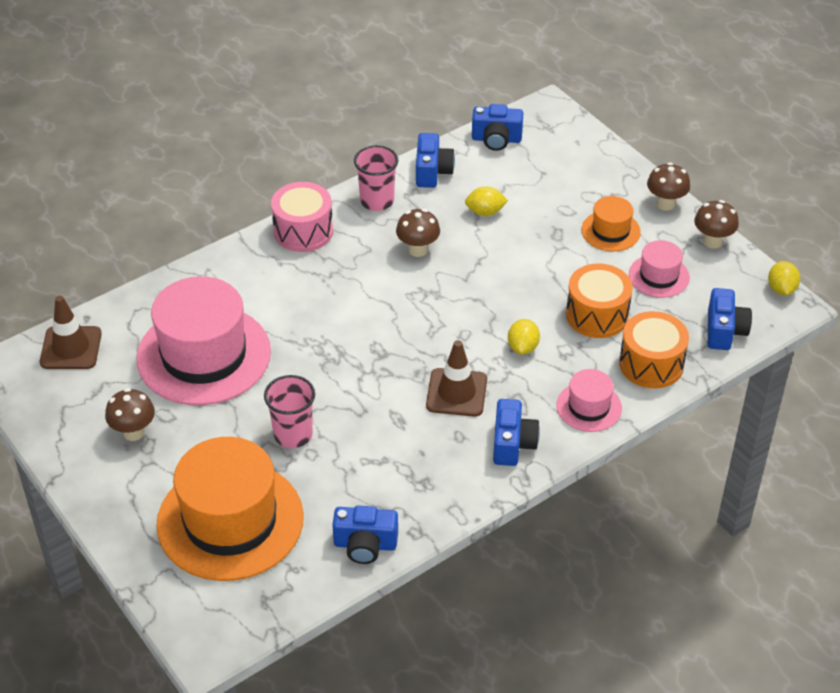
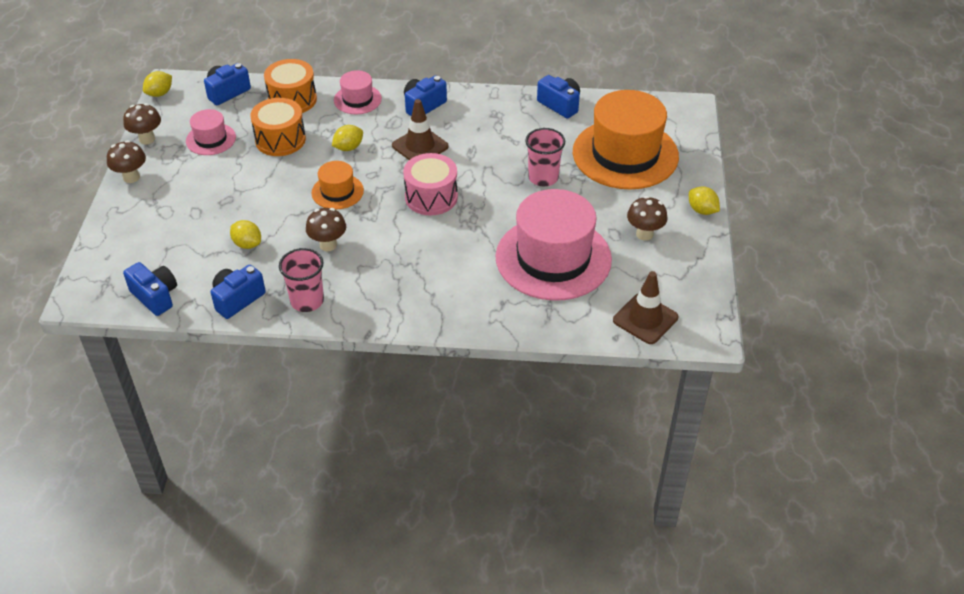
camera: 140 degrees left, 0 degrees up
pink drum [271,182,333,252] -> pink drum moved to [403,153,458,215]
orange hat [581,196,641,251] -> orange hat moved to [312,161,364,209]
none -> yellow lemon [689,186,720,215]

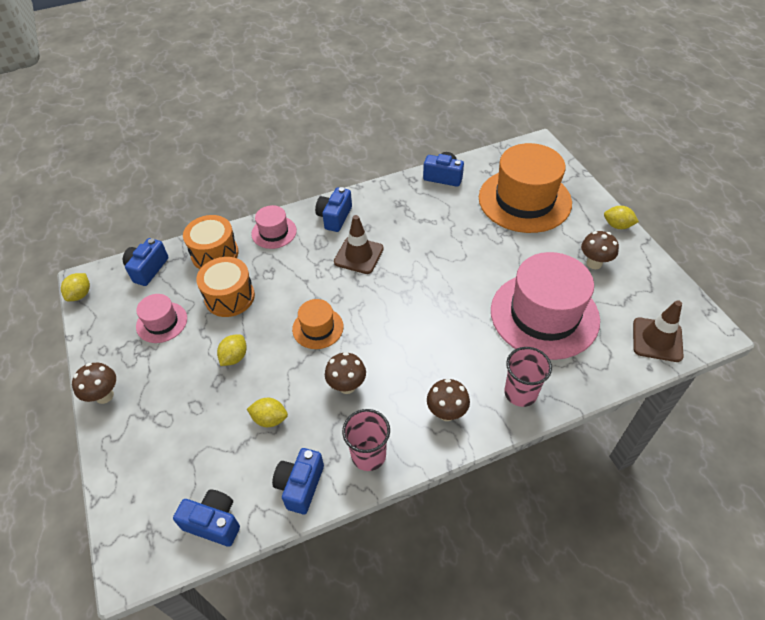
camera: 25 degrees left, 5 degrees up
brown mushroom [123,103,161,144] -> brown mushroom moved to [427,379,470,421]
yellow lemon [332,125,363,151] -> yellow lemon moved to [217,335,247,366]
pink drum [403,153,458,215] -> none
pink cup [526,128,565,186] -> pink cup moved to [504,347,552,407]

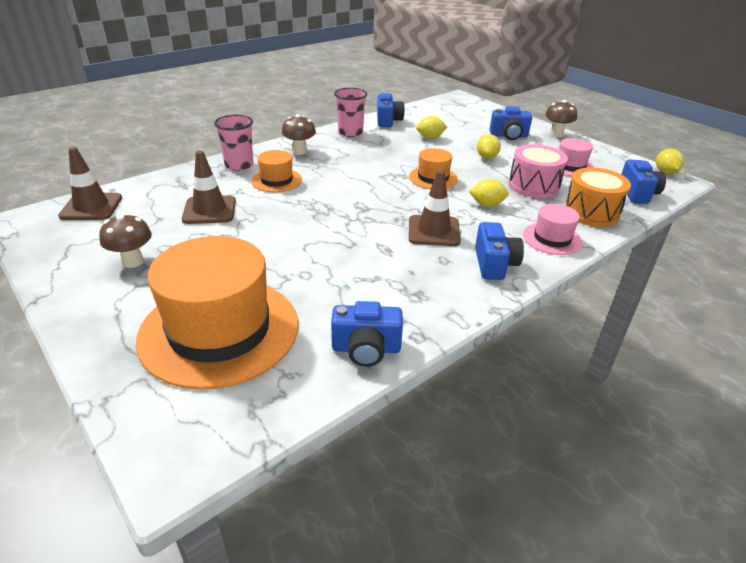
camera: 160 degrees right, 15 degrees down
blue camera [173,489,240,547] -> blue camera moved to [490,106,532,140]
orange drum [196,257,255,317] -> pink drum [509,144,568,198]
brown mushroom [325,352,366,394] -> none
pink hat [491,252,600,360] -> brown traffic cone [182,150,236,224]
yellow lemon [604,206,639,229] -> yellow lemon moved to [469,179,509,207]
none -> orange hat [251,150,302,193]

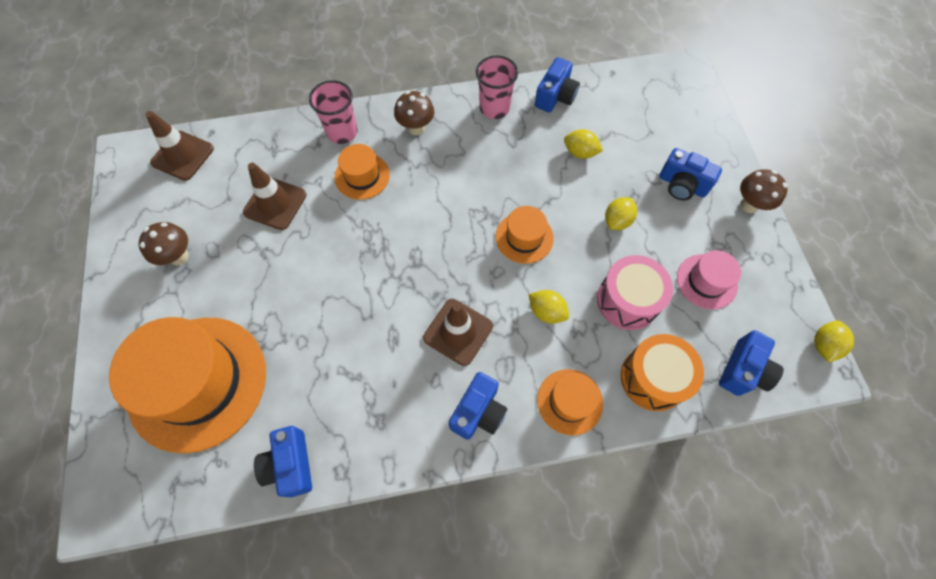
camera: 30 degrees right, 30 degrees up
blue camera [331,301,403,367] -> blue camera turned 45 degrees clockwise [254,426,312,497]
pink hat [523,204,583,255] -> orange hat [537,369,603,435]

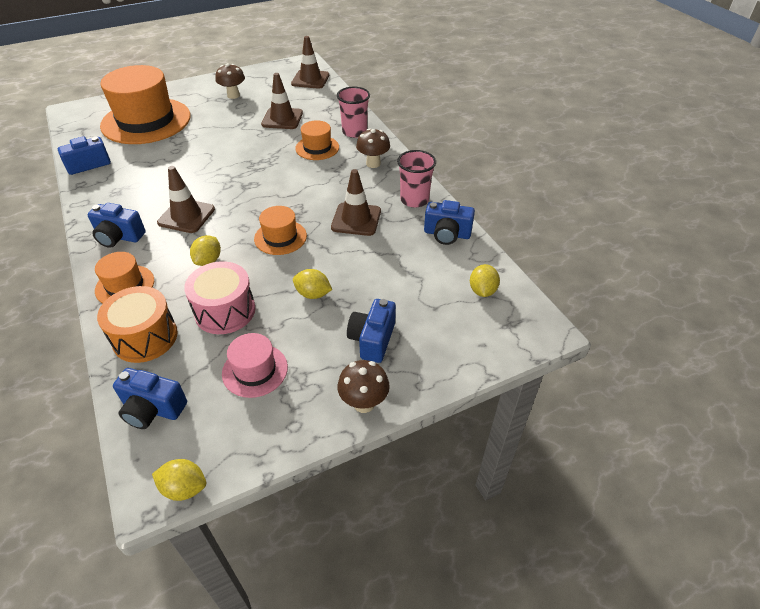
camera: 75 degrees right, 20 degrees down
yellow lemon [564,129,603,159] -> yellow lemon moved to [470,264,500,297]
none -> brown traffic cone [331,169,381,236]

